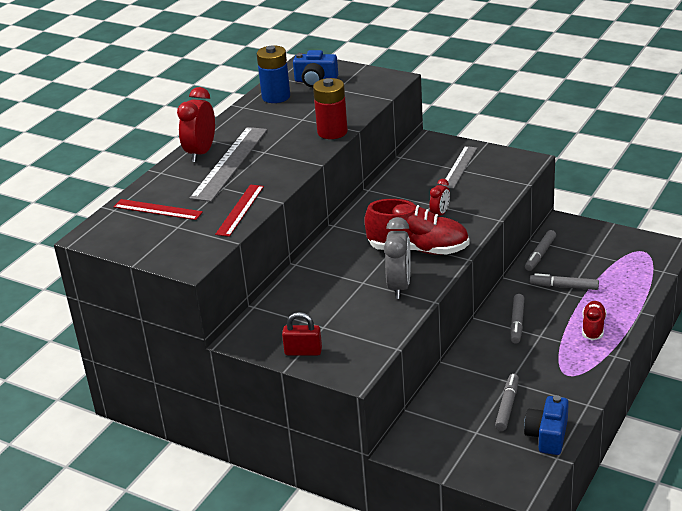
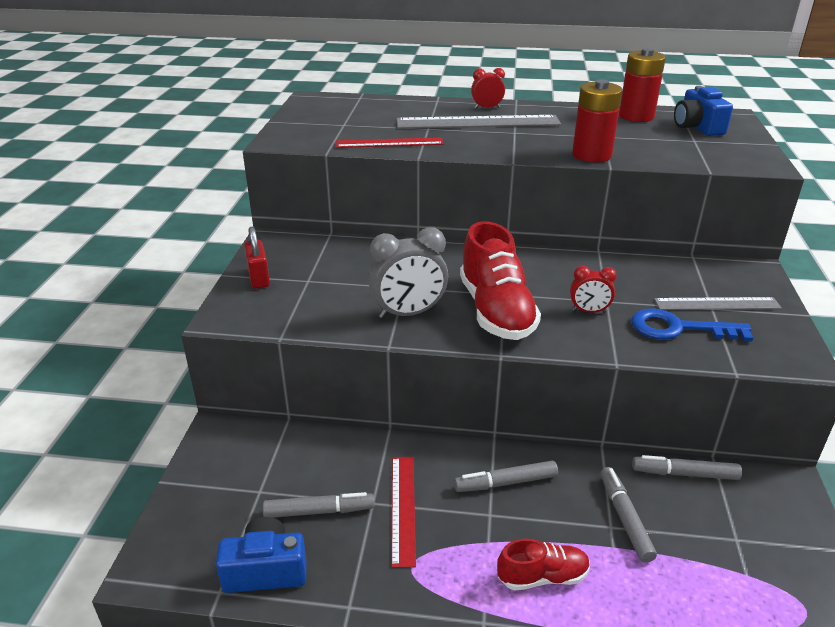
camera: 65 degrees right, 0 degrees up
red ruler [114,199,203,220] -> red ruler moved to [391,457,416,568]
red clock [177,87,215,162] -> red clock [471,68,505,109], size x0.56
blue battery [257,45,290,103] -> red battery [619,48,666,122]
none -> blue key [631,308,753,342]

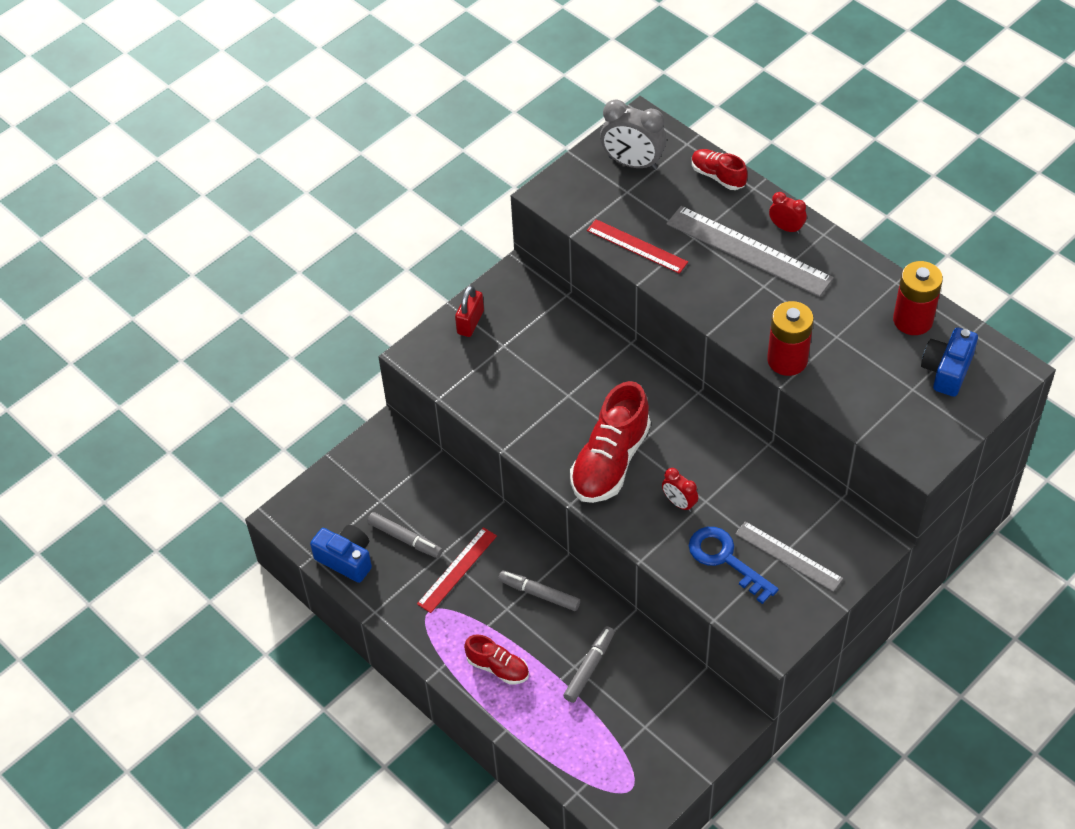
camera: 40 degrees right, 20 degrees up
grey clock [368,227,448,319] -> grey clock moved to [600,99,667,170]
grey marker [632,455,742,480] -> none
none -> red shoe [692,149,748,190]

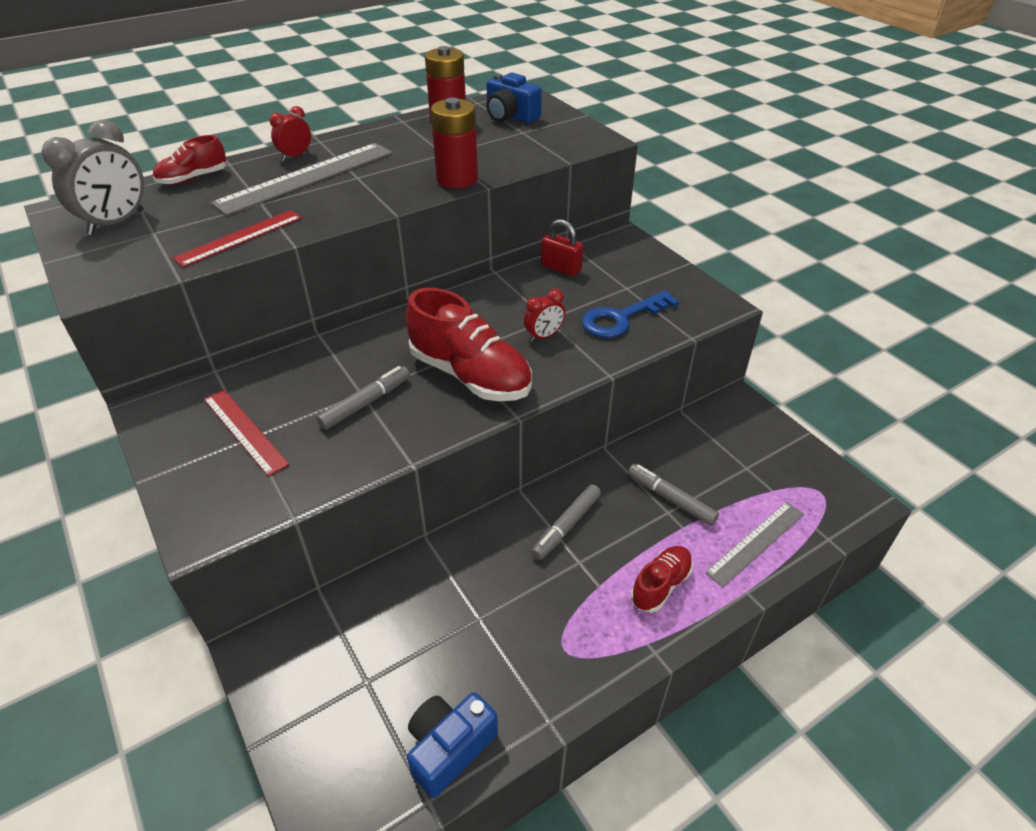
camera: 80 degrees left, 10 degrees down
grey marker [367,512,442,558] -> grey marker moved to [316,366,410,430]
red ruler [417,527,497,613] -> red ruler moved to [204,389,289,476]
red padlock [455,285,484,337] -> red padlock moved to [541,219,583,276]
grey ruler [735,521,843,592] -> grey ruler moved to [705,502,804,588]

